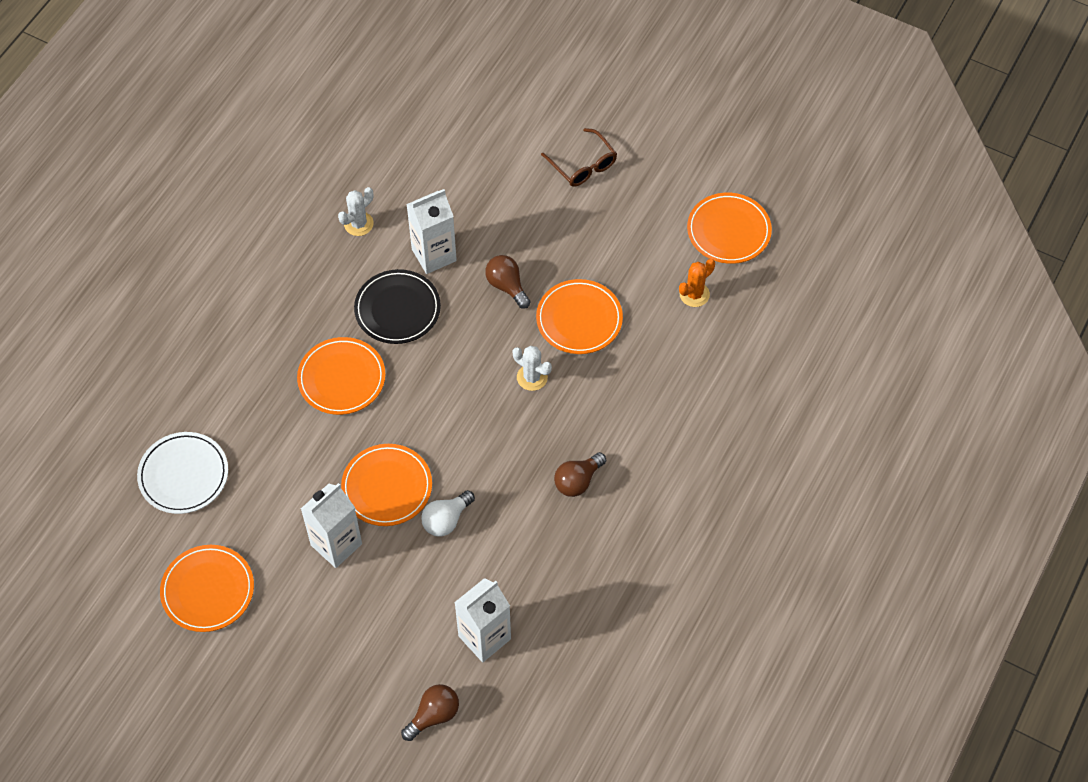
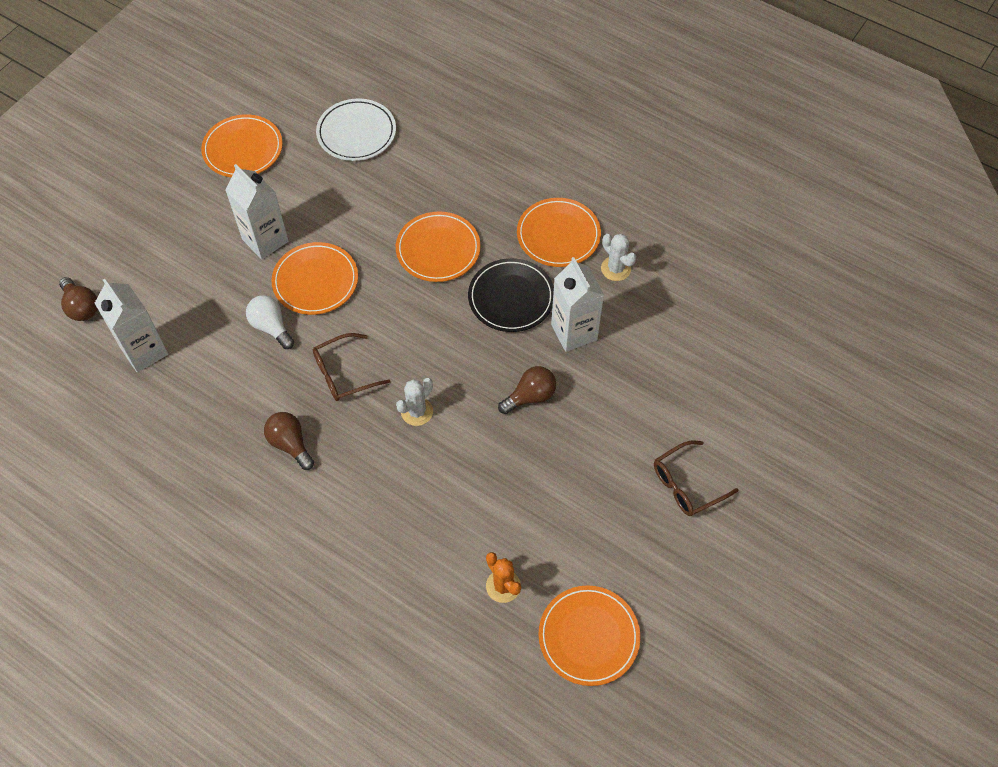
camera: 95 degrees right, 0 degrees up
orange plate [536,279,623,354] -> orange plate moved to [517,198,601,267]
none -> brown glasses [313,333,390,401]

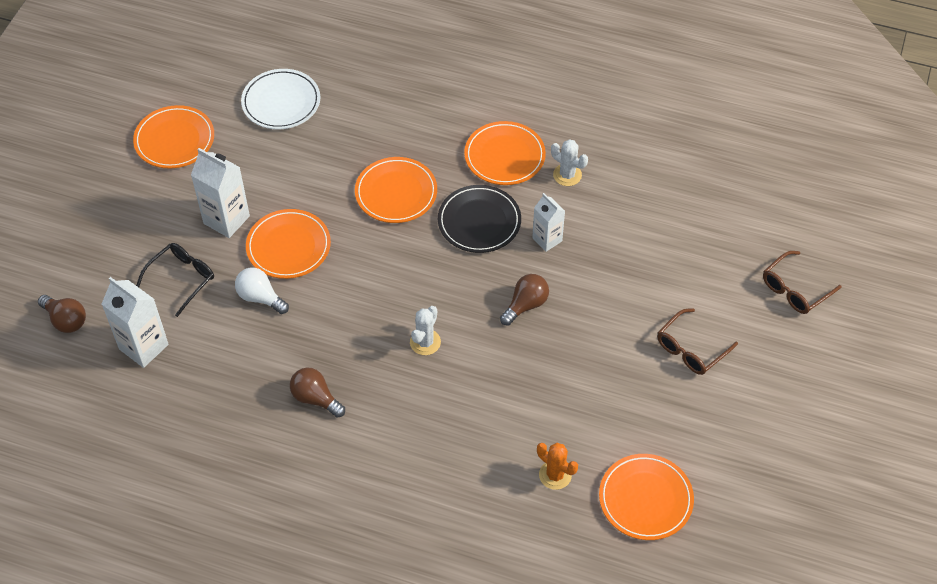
camera: 15 degrees left, 5 degrees down
brown glasses [313,333,390,401] -> brown glasses moved to [763,251,841,314]
white carton [551,257,604,352] -> white carton [532,193,565,252], size x0.64
none -> black glasses [136,243,214,317]

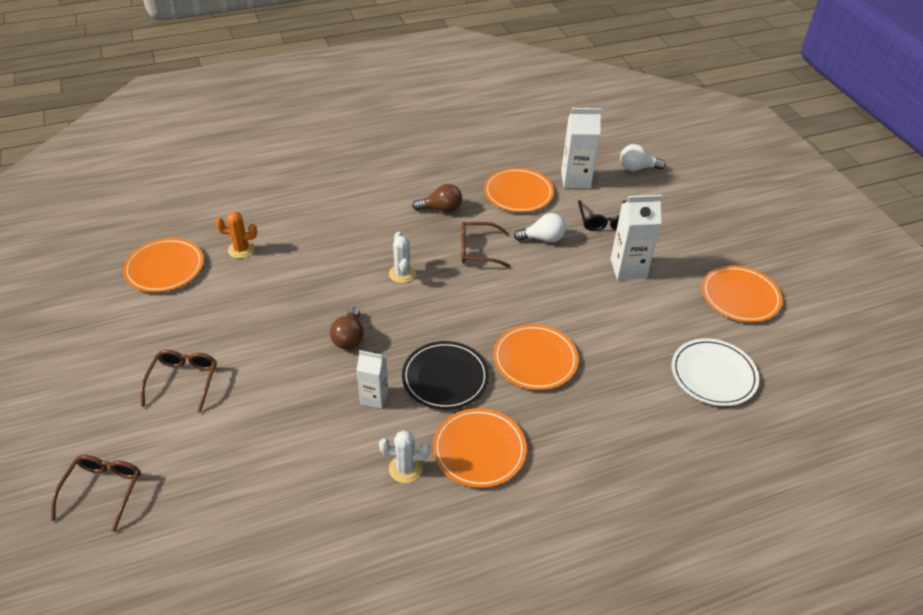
camera: 140 degrees right, 10 degrees down
brown light bulb [38,295,86,333] -> white light bulb [620,144,666,171]
orange plate [246,209,331,279] -> orange plate moved to [484,168,554,212]
none -> brown glasses [461,222,511,268]

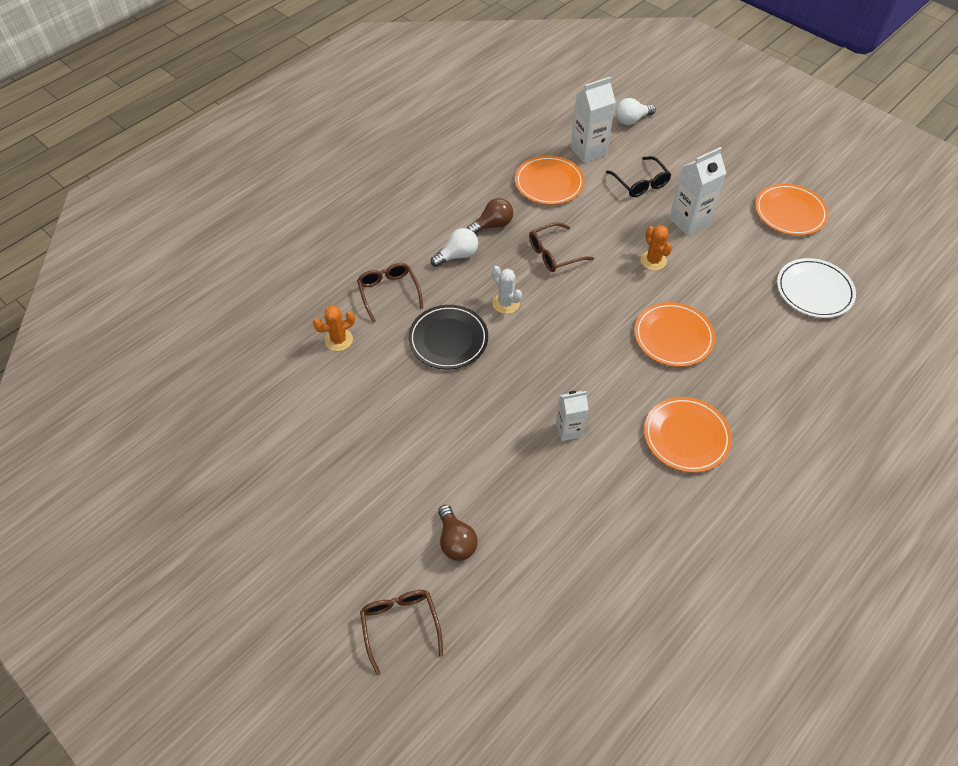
camera: 25 degrees left, 10 degrees up
orange plate [123,238,204,292] -> none
brown glasses [141,350,217,413] -> brown glasses moved to [357,263,423,323]
brown light bulb [330,307,364,349] -> brown light bulb moved to [438,505,478,561]
white cactus [379,430,430,483] -> none
black plate [402,341,489,410] -> black plate moved to [408,305,488,369]
white light bulb [514,213,566,242] -> white light bulb moved to [431,228,478,267]
none -> orange cactus [640,226,672,270]

